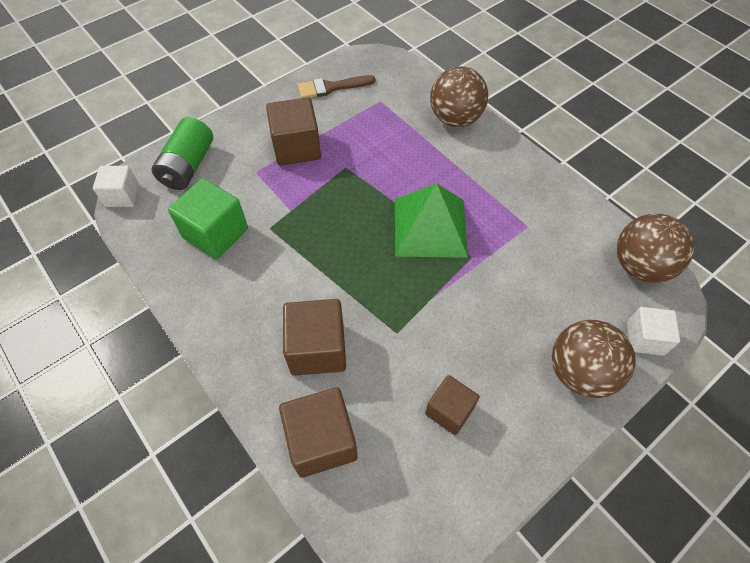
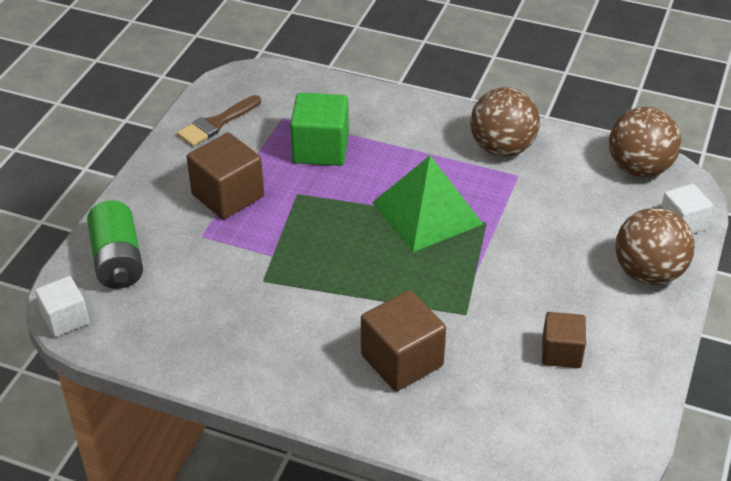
camera: 30 degrees left, 15 degrees down
green cube [168,178,248,259] -> green cube moved to [290,93,349,166]
brown cube [279,387,358,478] -> none
brown ball [430,66,488,127] -> brown ball moved to [470,87,540,157]

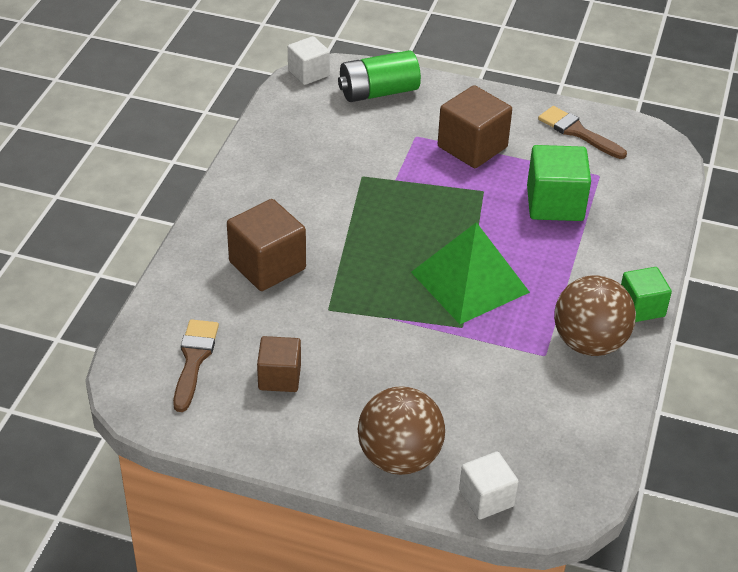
camera: 85 degrees right, 0 degrees up
brown ball [609,107,681,177] -> none
none -> brown brush [173,319,219,412]
none -> green cube [621,267,672,322]

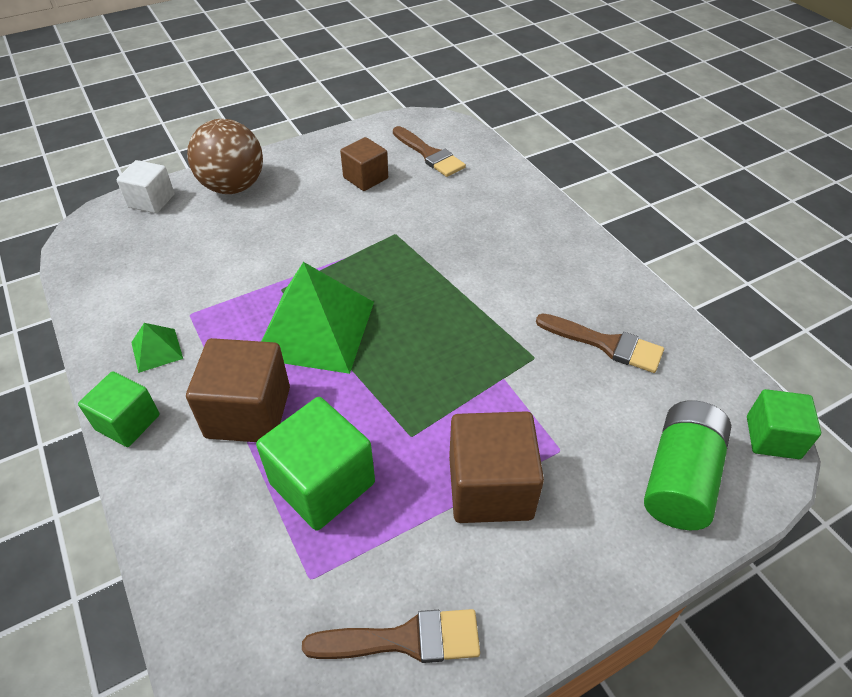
camera: 135 degrees right, 5 degrees up
brown cube [227,199,306,291] -> brown cube moved to [186,338,290,442]
white cube [288,36,330,85] -> green cube [747,389,821,459]
brown ball [554,275,636,356] -> green pyramid [131,323,183,373]
none -> brown brush [536,313,664,373]

